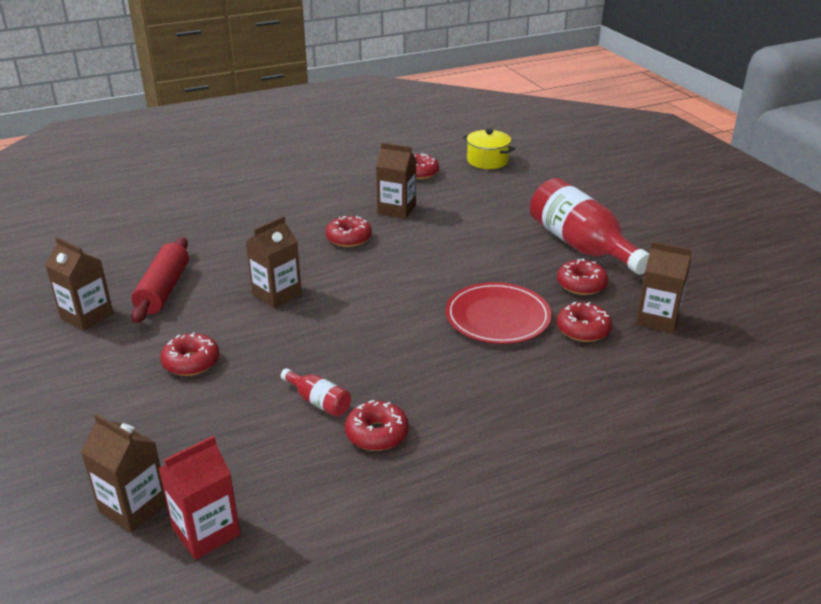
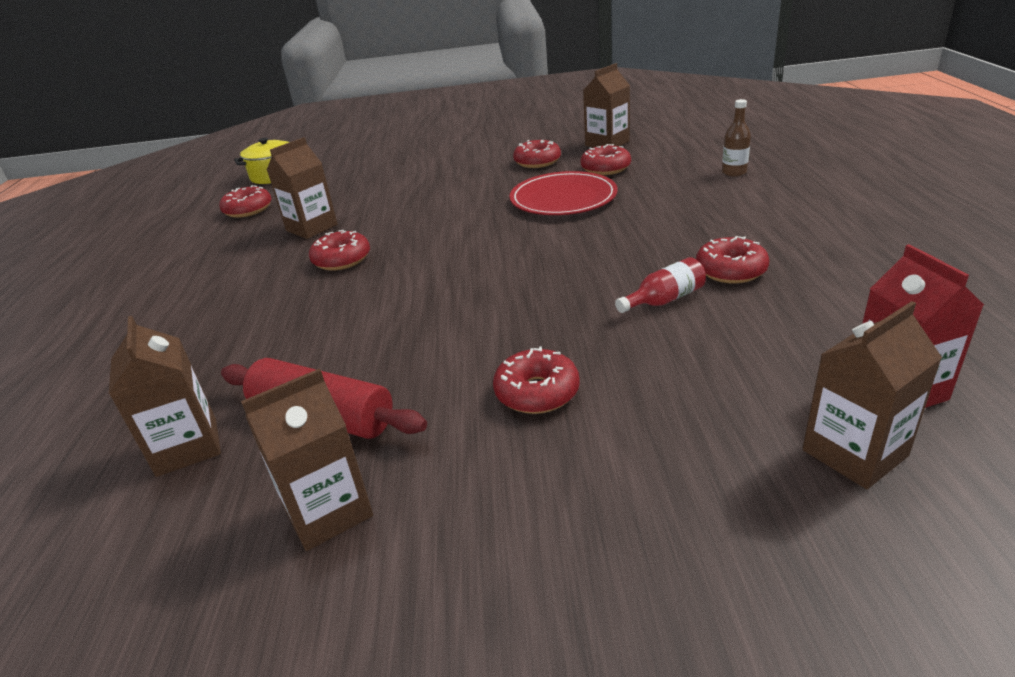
camera: 65 degrees left, 0 degrees up
brown carton [245,216,302,308] -> brown carton moved to [109,316,221,477]
red bottle [530,178,649,275] -> none
none -> brown bottle [722,99,751,177]

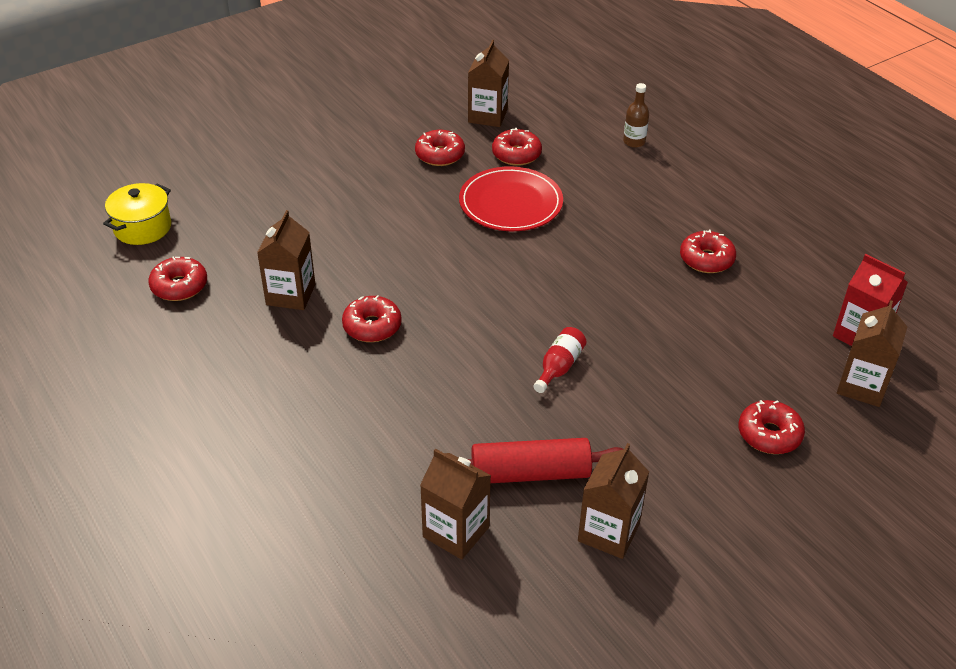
camera: 35 degrees left, 10 degrees up
red donut [493,346,580,414] -> red donut moved to [739,400,805,454]
red bottle [615,257,706,313] -> red bottle moved to [534,327,587,393]

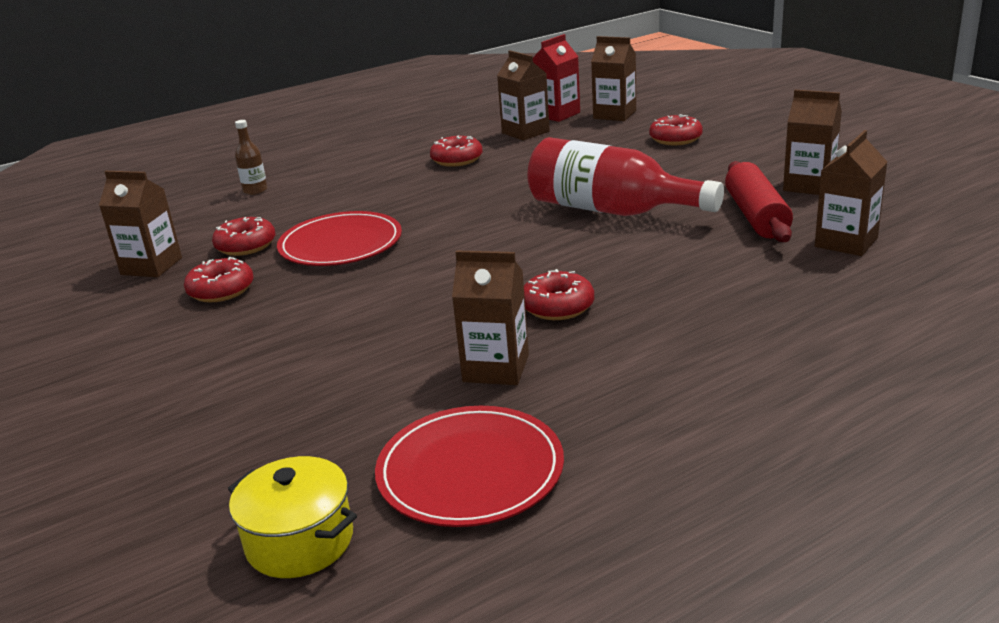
camera: 85 degrees left, 15 degrees down
red donut [148,256,207,301] -> red plate [375,406,564,527]
red bottle [534,327,587,393] -> red bottle [527,137,724,216], size x2.33
none -> brown carton [497,50,550,140]

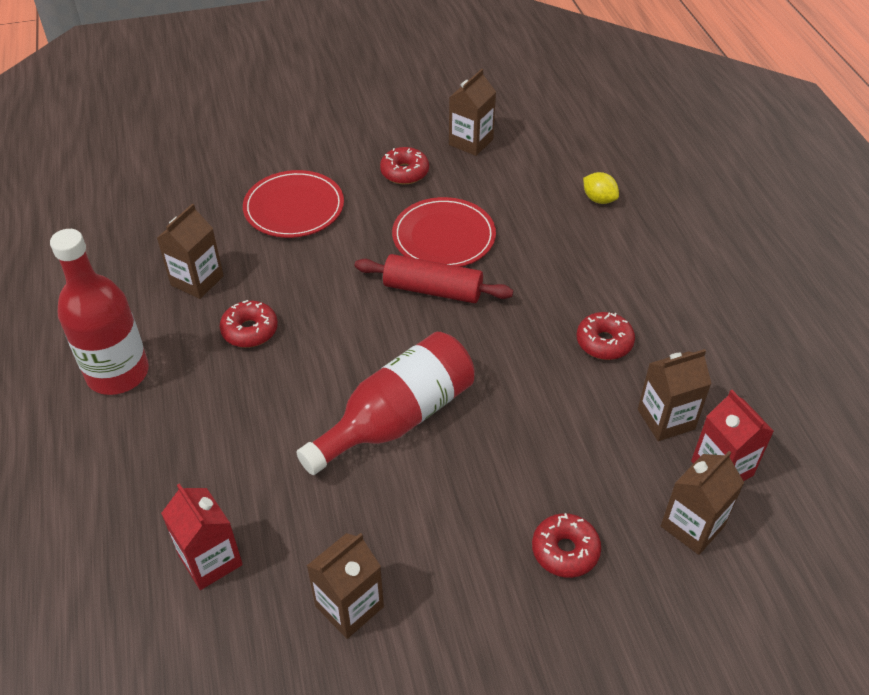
camera: 105 degrees right, 20 degrees up
red donut [212,217,275,256] -> none
yellow pot [228,456,357,578] -> none
brown bottle [235,120,268,195] -> yellow lemon [583,172,619,204]
red plate [375,406,564,527] -> red plate moved to [243,170,344,238]
red rolling pin [725,161,793,242] -> red rolling pin moved to [354,254,513,303]
brown carton [815,130,887,256] -> red carton [161,483,243,590]
none -> red bottle [50,229,149,395]

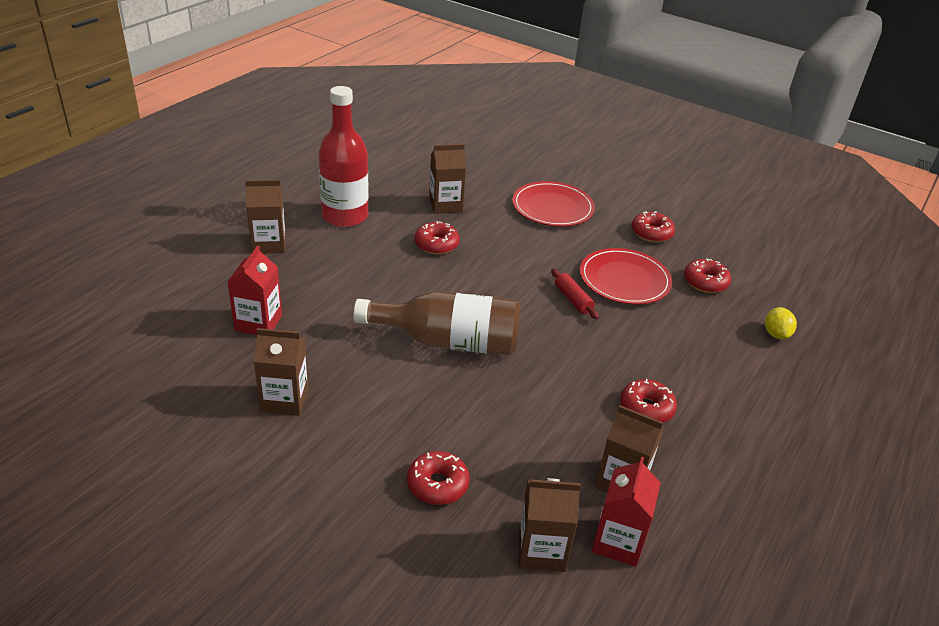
camera: 45 degrees right, 10 degrees down
red bottle [296,332,475,475] -> brown bottle [353,291,521,355]
red rolling pin [354,254,513,303] -> red rolling pin [551,269,599,319], size x0.59
brown carton [449,69,496,156] -> brown carton moved to [245,180,286,254]
none -> red donut [684,258,731,293]

